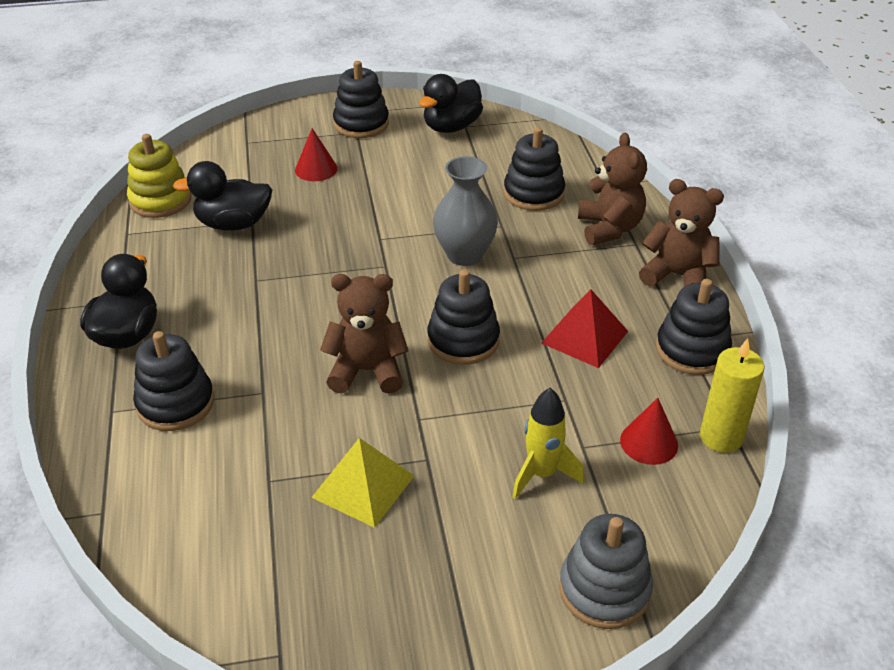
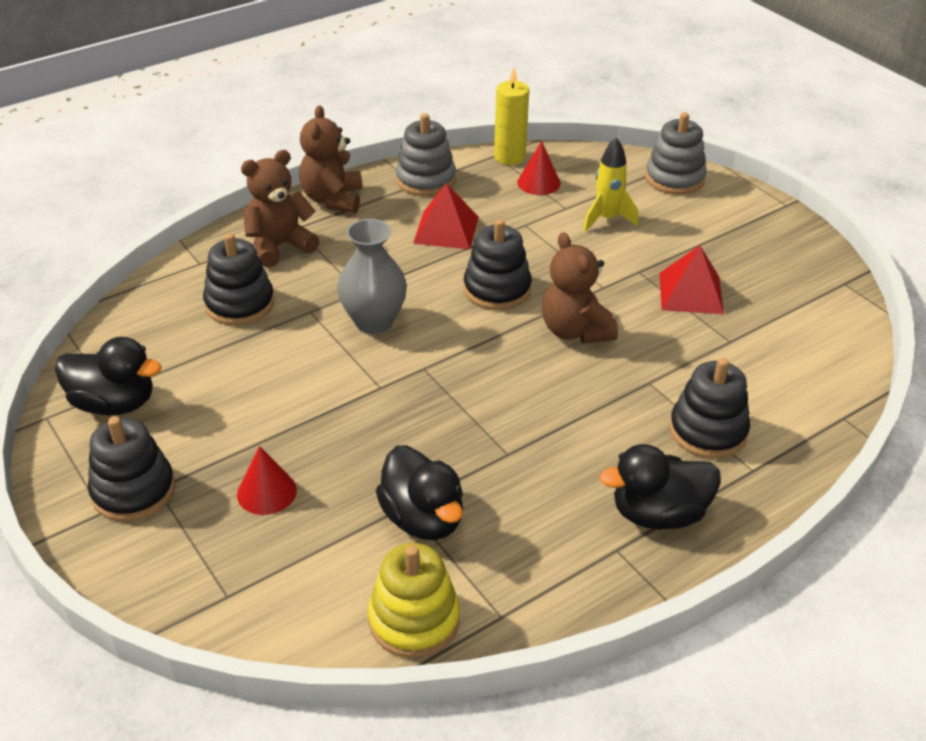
camera: 115 degrees left, 0 degrees up
yellow pyramid [311,438,414,528] -> red pyramid [659,245,724,314]
black stacking toy [656,279,732,375] -> grey stacking toy [396,113,456,196]

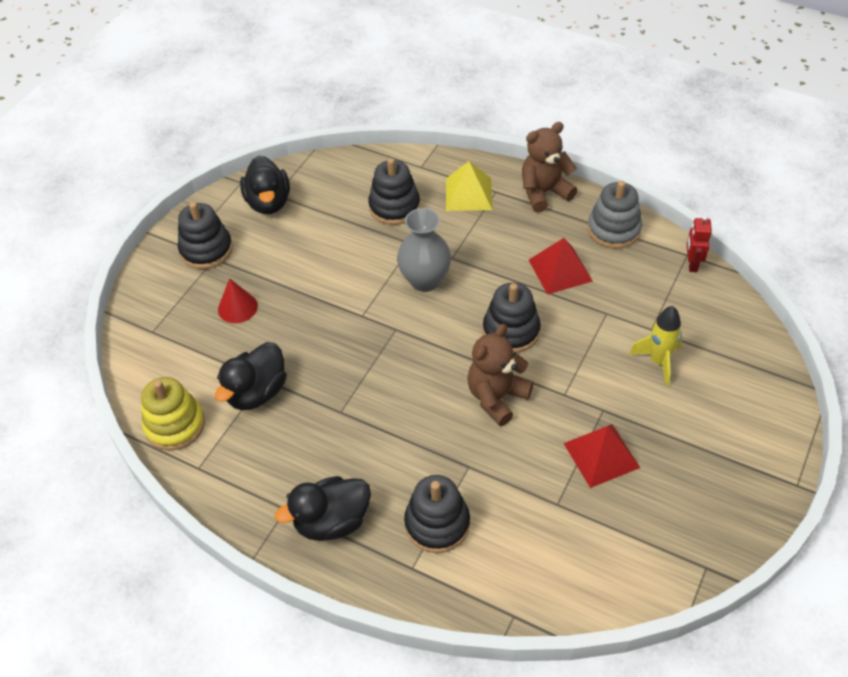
camera: 65 degrees right, 10 degrees up
brown teddy bear [241,150,320,267] -> yellow pyramid [446,161,492,211]
yellow candle [494,67,529,165] -> red robot [687,215,712,272]
red cone [517,141,561,195] -> none
black duck [600,444,721,530] -> black duck turned 75 degrees counterclockwise [275,476,371,541]
grey stacking toy [645,112,707,195] -> none

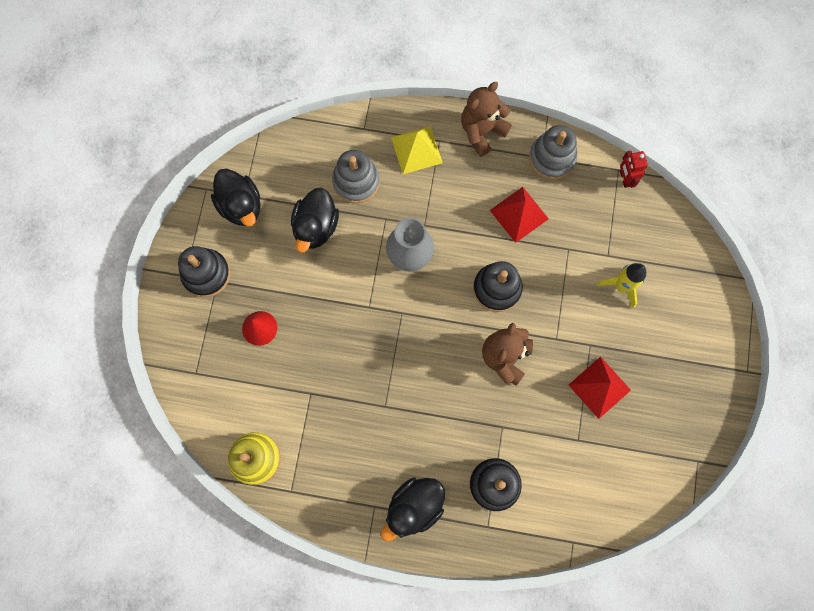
camera: 20 degrees left, 25 degrees up
black duck [215,342,287,410] -> black duck moved to [291,187,339,253]
black stacking toy [368,158,420,225] -> grey stacking toy [332,150,380,204]

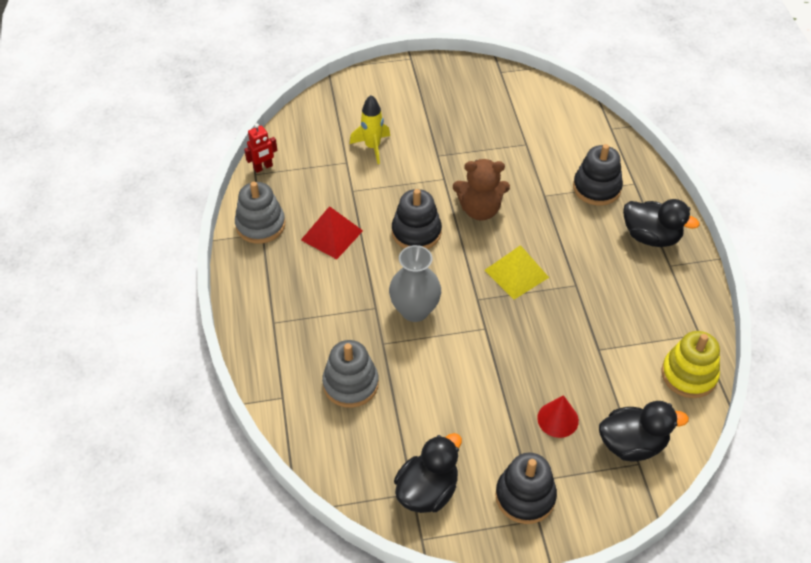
camera: 110 degrees left, 25 degrees down
black duck [291,187,339,253] -> black duck moved to [599,401,689,461]
yellow pyramid [391,126,443,174] -> yellow pyramid moved to [484,245,549,300]
brown teddy bear [461,82,512,157] -> none
red pyramid [569,356,631,419] -> none

